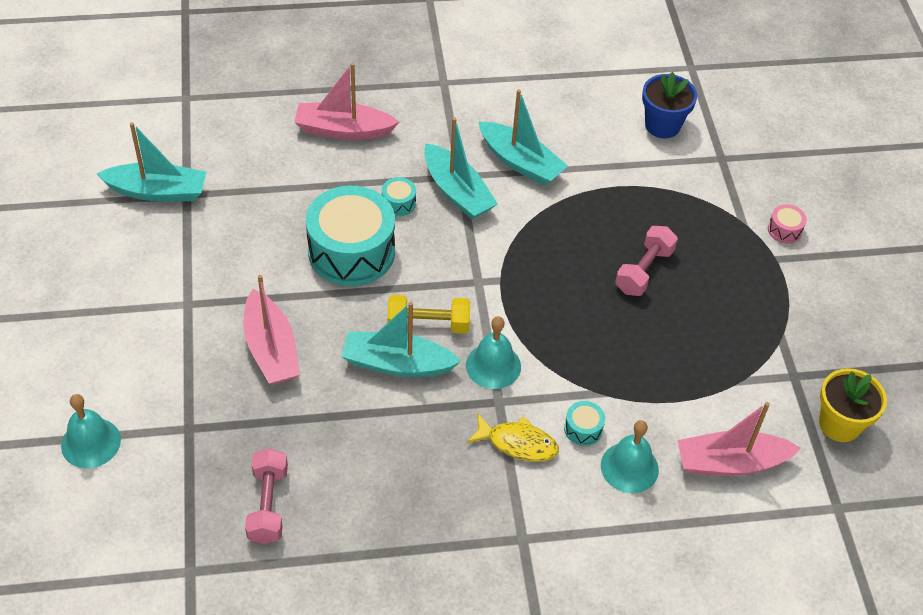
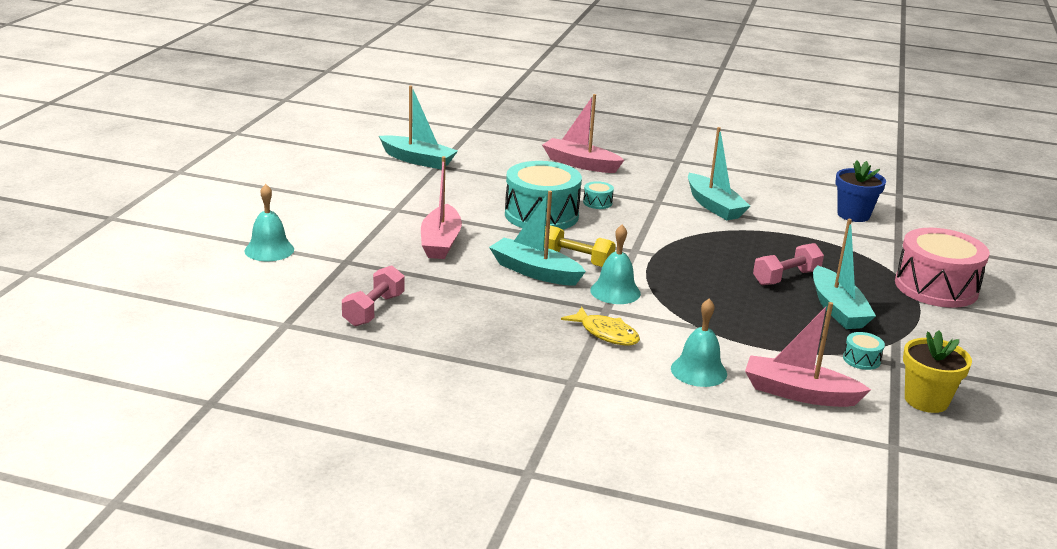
camera: 25 degrees right, 25 degrees down
turquoise boat [424,117,498,219] -> turquoise boat moved to [813,219,876,329]
turquoise drum [564,401,605,446] -> turquoise drum moved to [843,332,885,370]
pink drum [768,204,807,244] -> pink drum [895,228,990,308], size x2.47

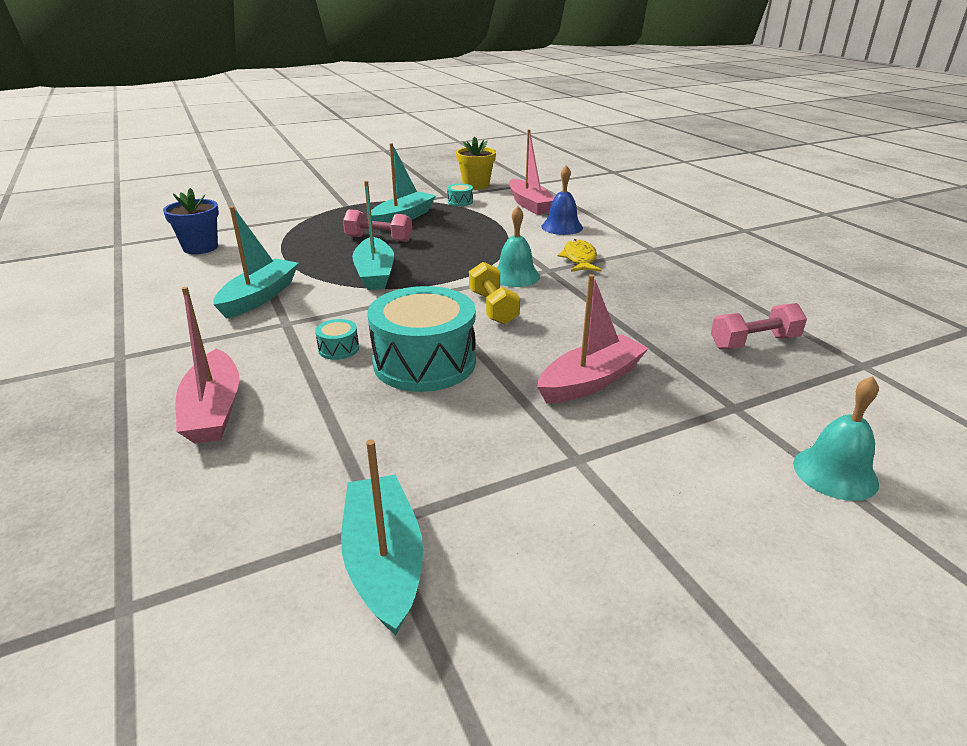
camera: 130 degrees left, 5 degrees up
turquoise boat [489,191,586,286] -> turquoise boat moved to [352,181,394,290]
turquoise bell [671,298,727,387] -> blue bell [541,165,583,235]
pink drum [895,228,990,308] -> none

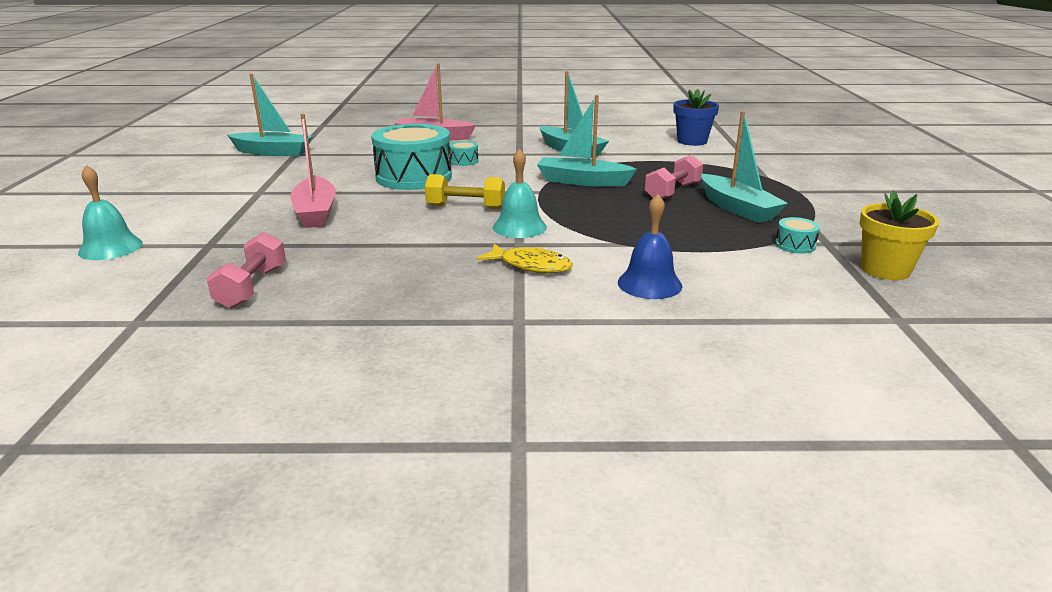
camera: 115 degrees right, 5 degrees down
pink boat [509,129,555,215] -> none

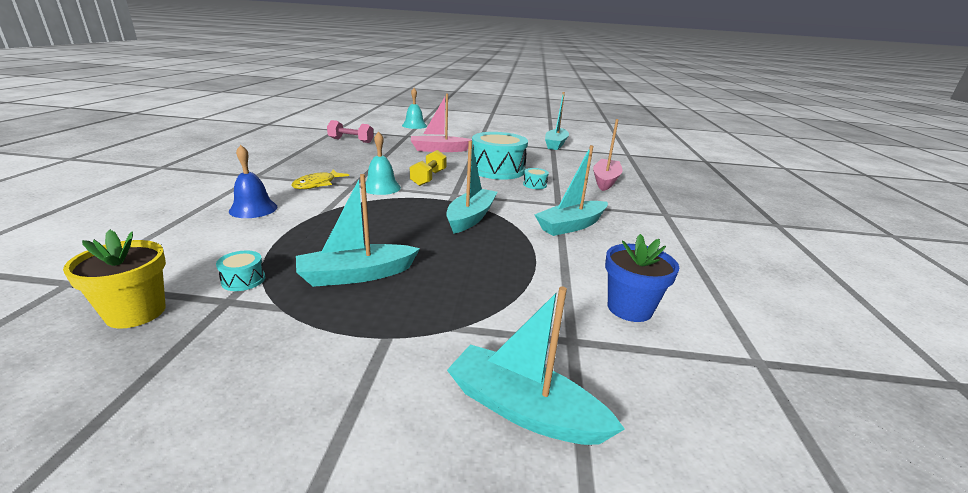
camera: 95 degrees right, 0 degrees up
pink dumbbell [645,155,703,199] -> none
none -> turquoise boat [447,286,625,445]

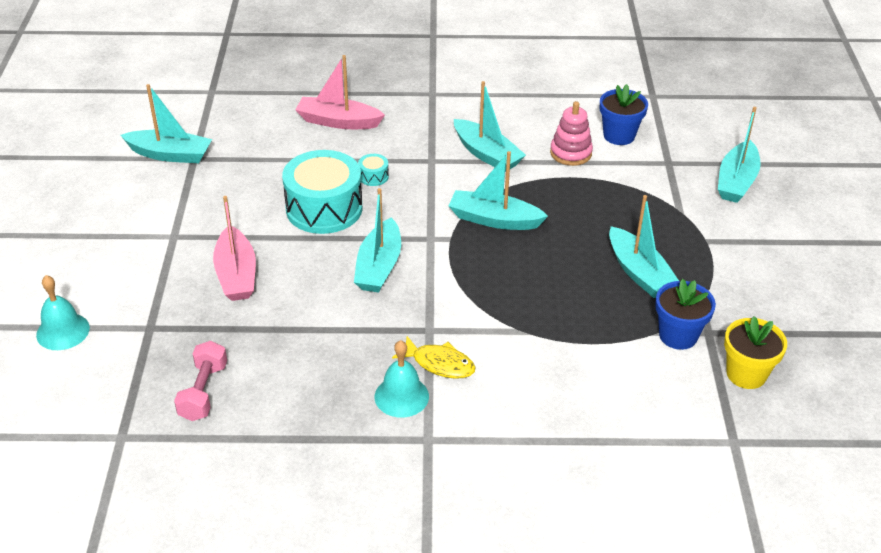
camera: 95 degrees left, 15 degrees up
turquoise drum [216,251,265,291] -> blue flower pot [655,279,716,350]
blue bell [229,145,278,218] -> none
turquoise bell [366,131,401,195] -> turquoise bell moved to [375,340,429,417]
yellow dumbbell [410,150,447,186] -> turquoise boat [354,188,401,293]
none -> pink stacking toy [550,101,593,166]

